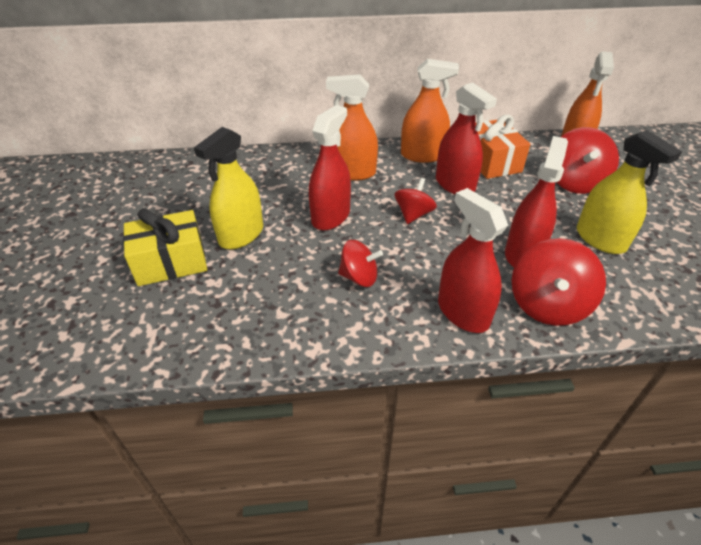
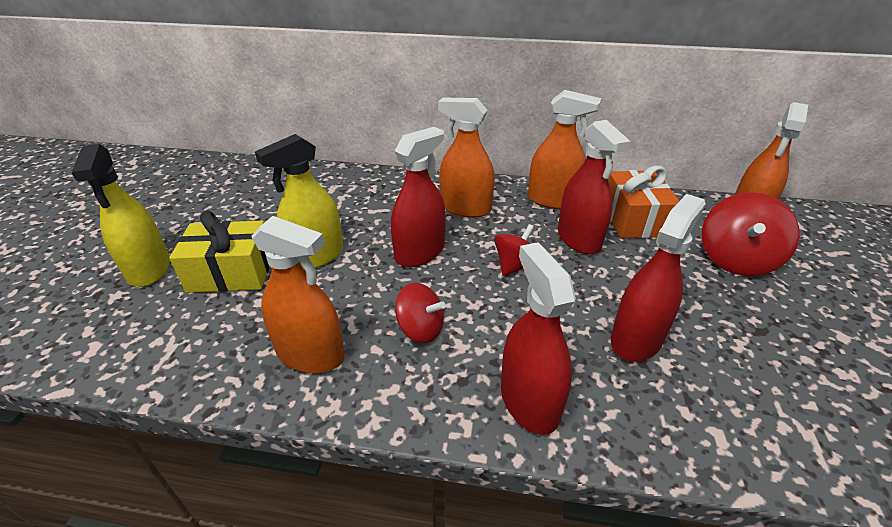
camera: 15 degrees right, 5 degrees down
red spinning top [512,238,606,326] -> none
yellow spray bottle [576,130,682,254] -> yellow spray bottle moved to [72,144,170,287]
none -> orange spray bottle [251,216,345,373]

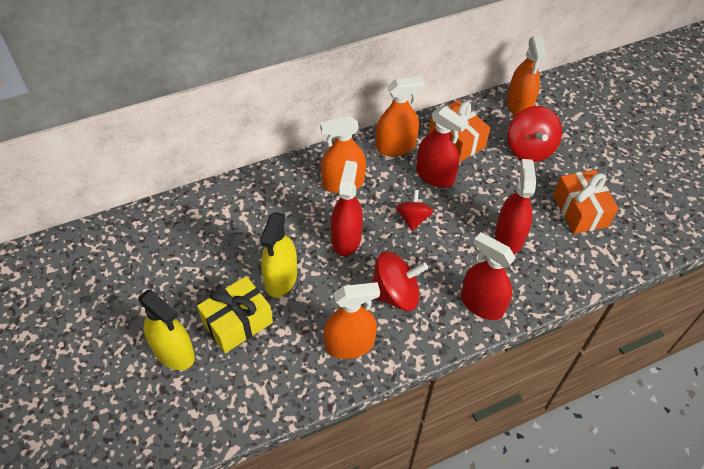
camera: 35 degrees left, 15 degrees up
red spinning top [395,283,445,343] -> red spinning top [372,251,428,311], size x1.59
none -> orange gift [553,170,619,234]

